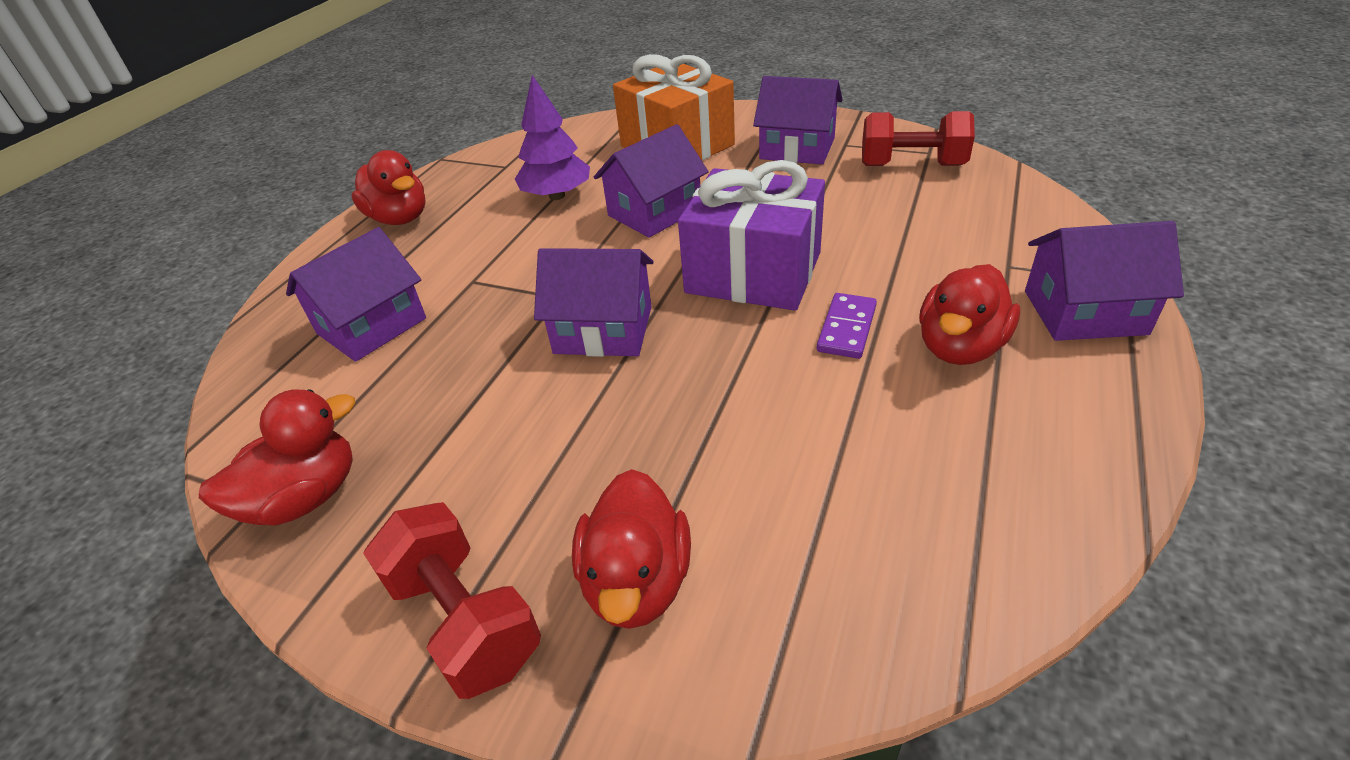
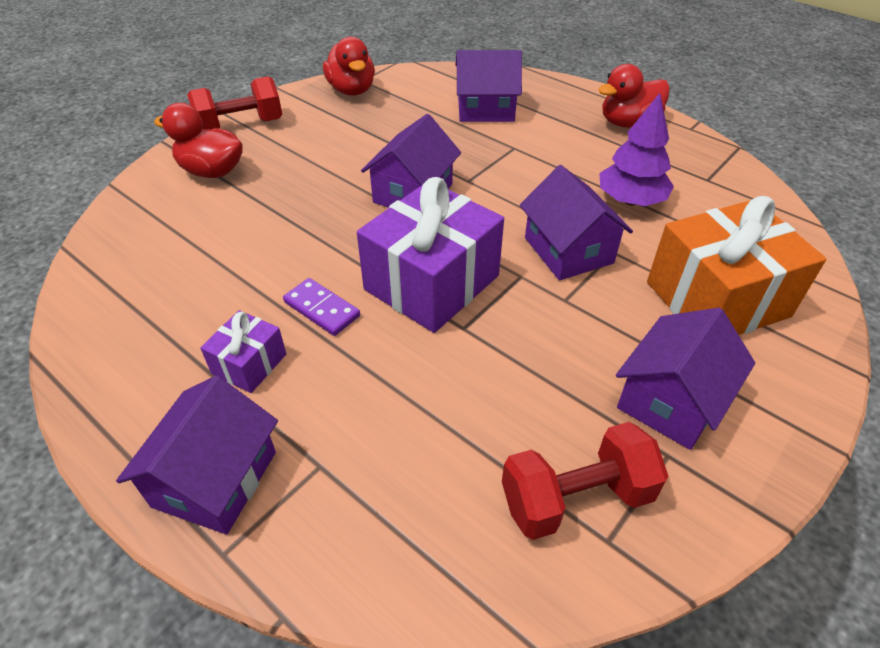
camera: 105 degrees right, 5 degrees up
purple house [286,227,426,362] -> purple house turned 60 degrees counterclockwise [455,50,522,122]
red dumbbell [862,111,975,166] -> red dumbbell turned 45 degrees clockwise [502,422,668,540]
red duck [919,264,1020,365] -> purple gift [200,310,286,393]

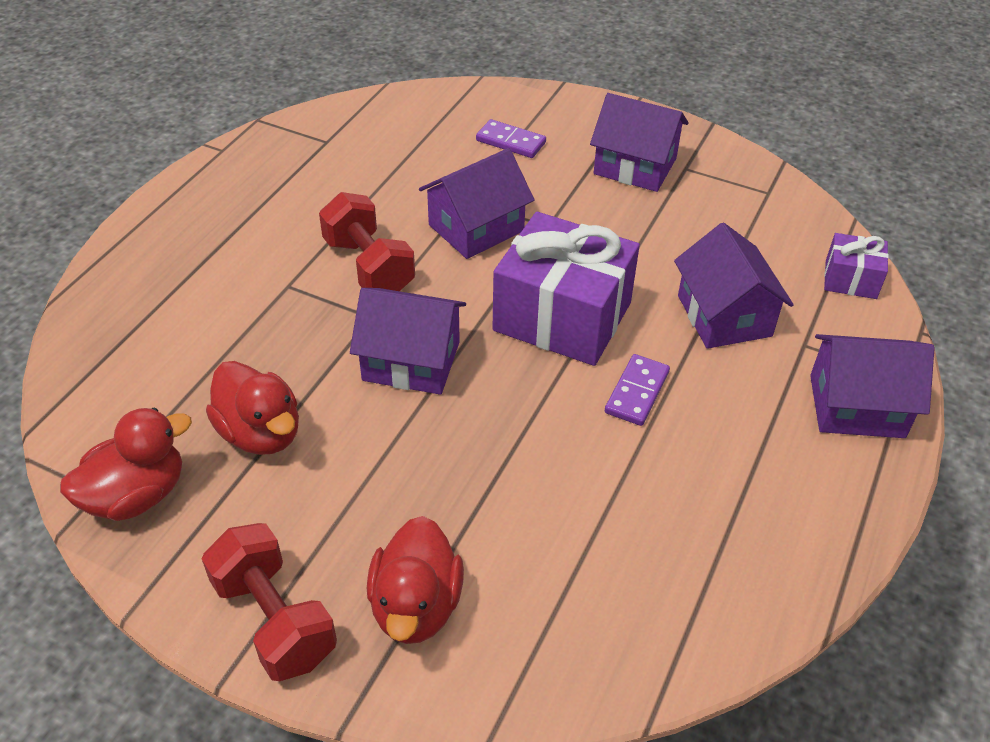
camera: 105 degrees left, 0 degrees up
purple gift [200,310,286,393] -> purple gift moved to [824,233,889,299]
purple house [455,50,522,122] -> purple house moved to [674,223,794,349]
red dumbbell [502,422,668,540] -> red dumbbell moved to [319,192,415,291]
red duck [598,64,670,128] -> red duck moved to [206,361,299,455]
purple tree [599,93,674,206] -> none
orange gift [647,196,826,335] -> purple domino [476,119,546,158]

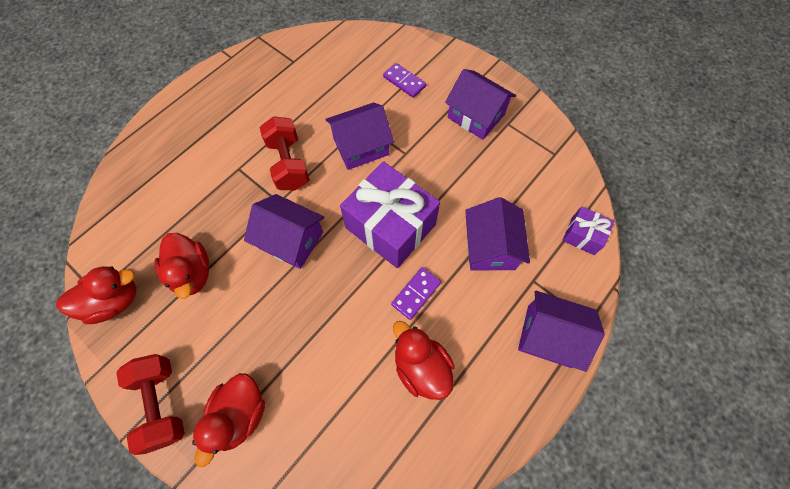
camera: 15 degrees right, 20 degrees up
none -> red duck [393,321,455,400]

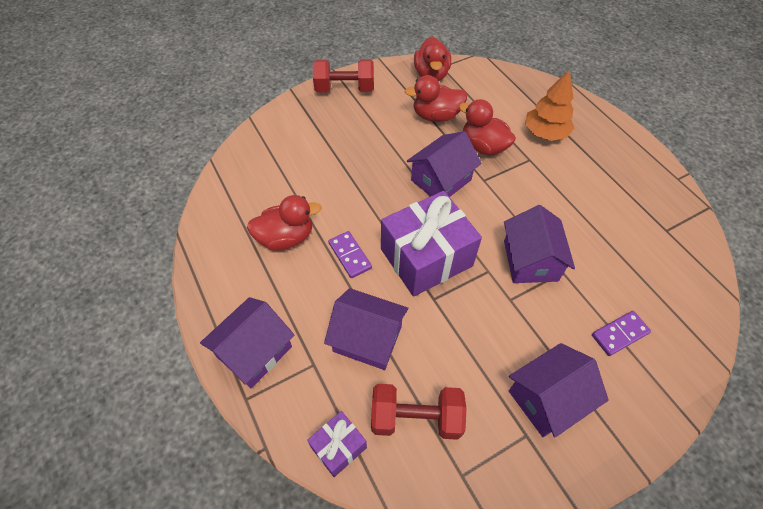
camera: 110 degrees right, 10 degrees down
red duck [192,373,265,467] -> red duck moved to [459,99,516,156]
red dumbbell [259,116,310,190] -> red dumbbell moved to [371,384,466,440]
none -> orange tree [525,70,574,141]

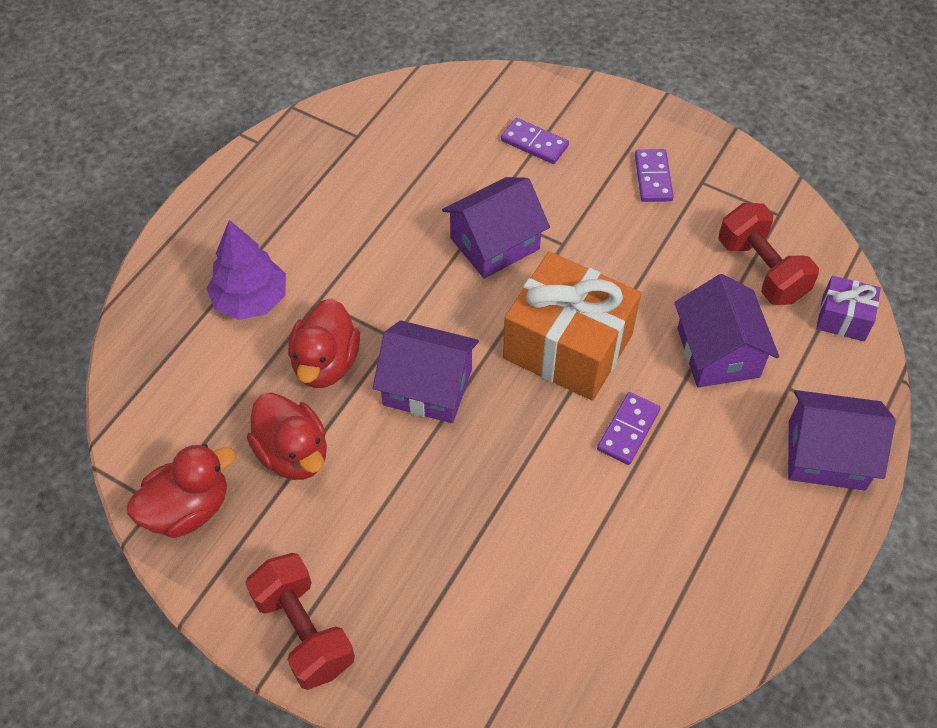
camera: 120 degrees left, 0 degrees up
red duck [247,195,322,251] -> none
purple gift [381,191,482,297] -> orange gift [503,252,641,401]
purple house [509,343,609,437] -> purple domino [635,149,674,202]
orange tree [525,70,574,141] -> purple tree [207,220,286,320]

